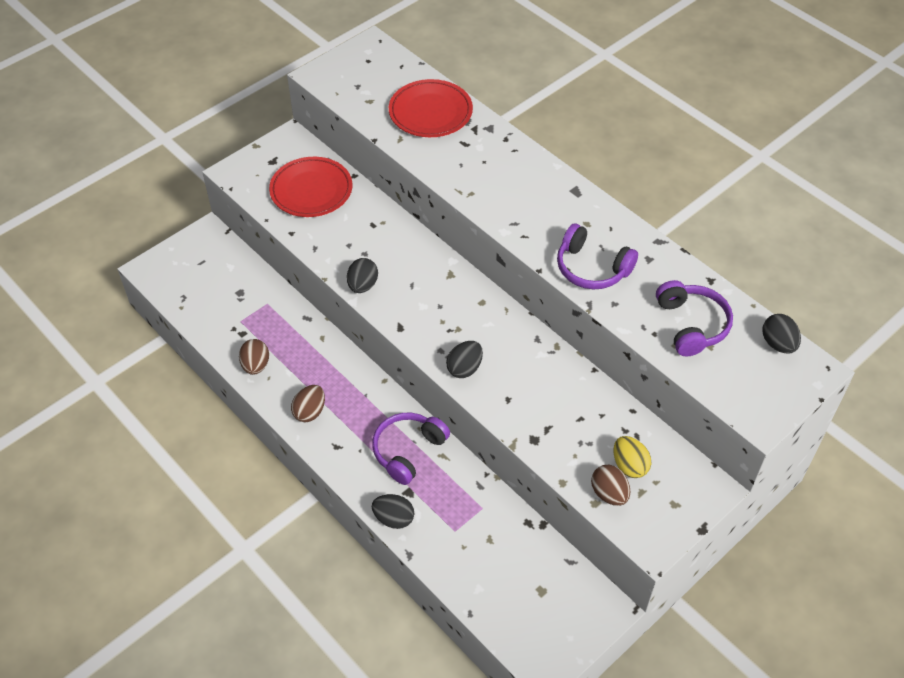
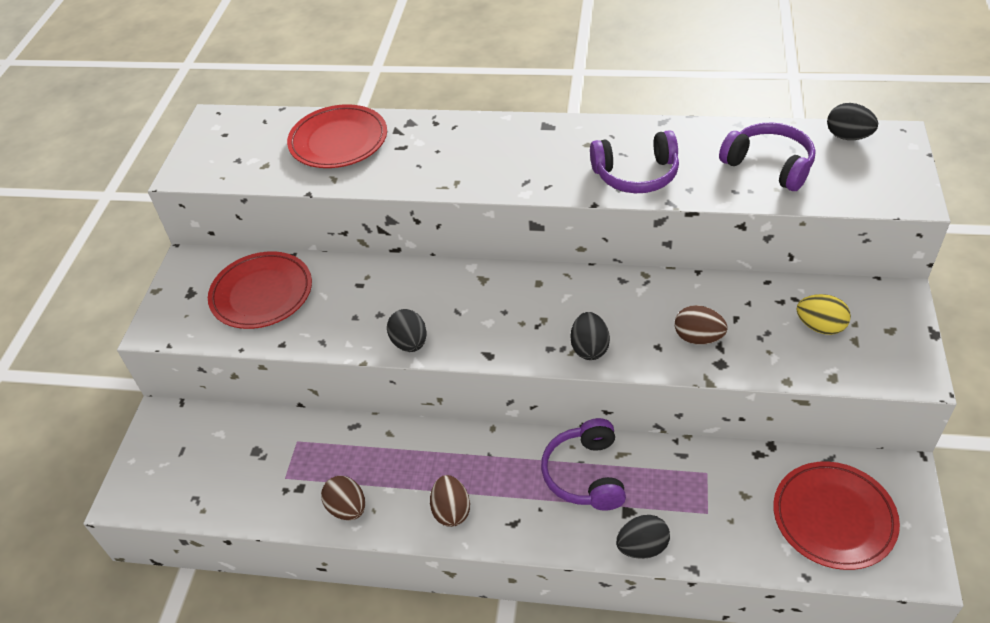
camera: 35 degrees left, 5 degrees down
brown egg [591,465,630,506] -> brown egg moved to [675,305,727,345]
none -> red plate [773,461,900,570]

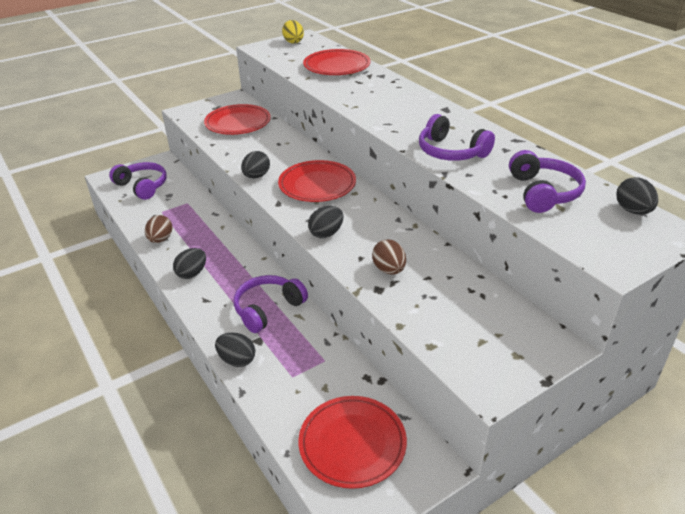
camera: 45 degrees right, 10 degrees down
brown egg [430,475,470,527] -> black egg [173,248,206,279]
yellow egg [796,294,851,335] -> yellow egg moved to [282,20,304,44]
none -> purple headphones [109,162,167,200]
none -> red plate [278,160,356,202]

